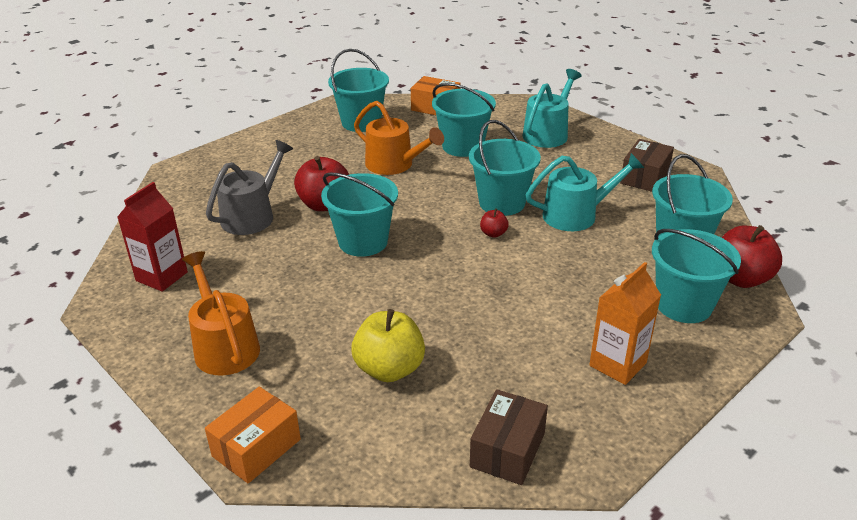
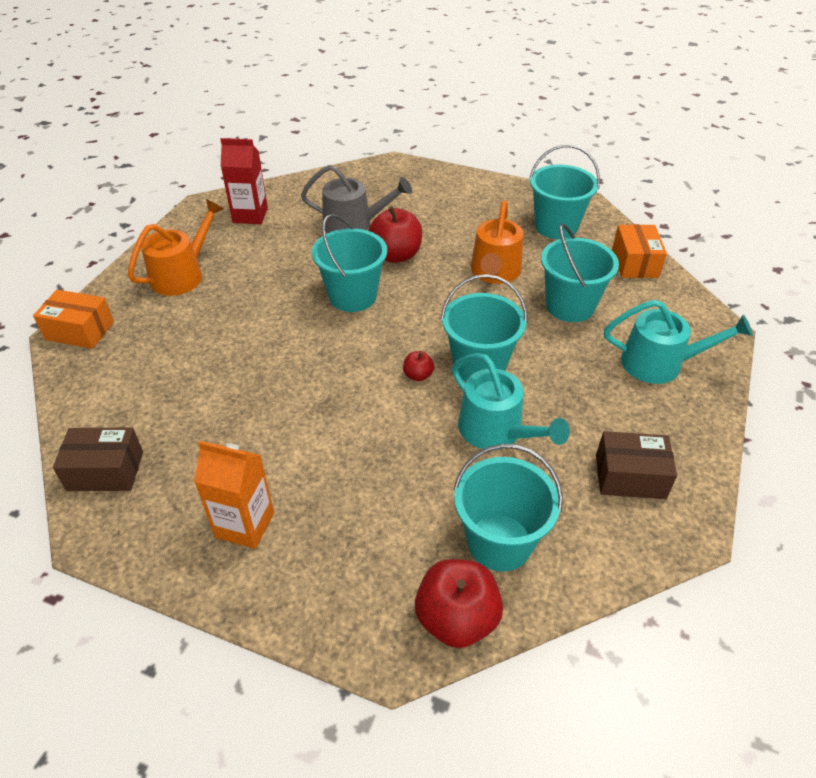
camera: 65 degrees right, 10 degrees up
yellow apple [351,309,425,382] -> none
turquoise bucket [652,229,741,323] -> none

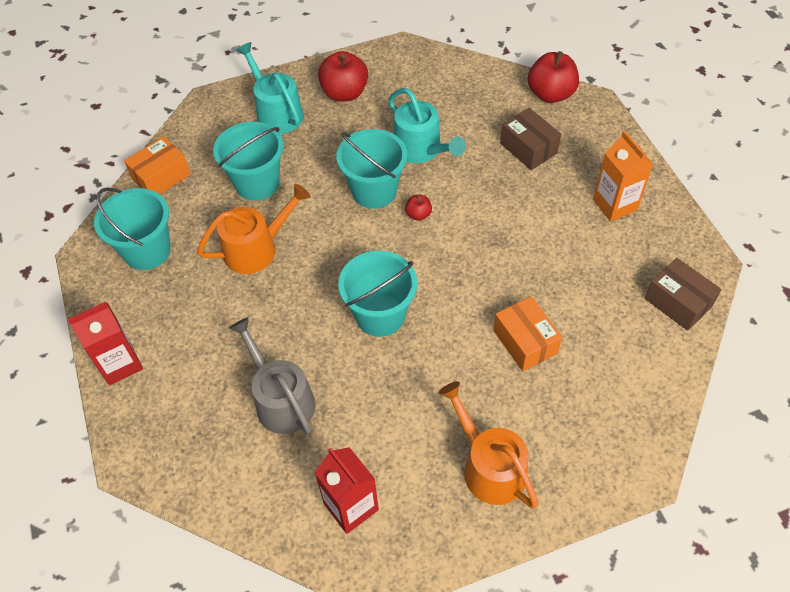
camera: 130 degrees left, 10 degrees up
orange box [33,290,114,349] -> orange box moved to [493,296,562,371]
orange watering can [128,199,224,296] -> orange watering can turned 60 degrees clockwise [439,381,538,509]
red apple [368,206,422,263] -> red apple moved to [318,51,368,101]
turquoise watering can [452,353,570,450] -> turquoise watering can turned 135 degrees clockwise [388,88,466,163]
turquoise bucket [453,444,563,572] -> none
brown box [596,431,677,499] -> brown box moved to [500,108,561,170]
none -> red carton [68,302,143,386]

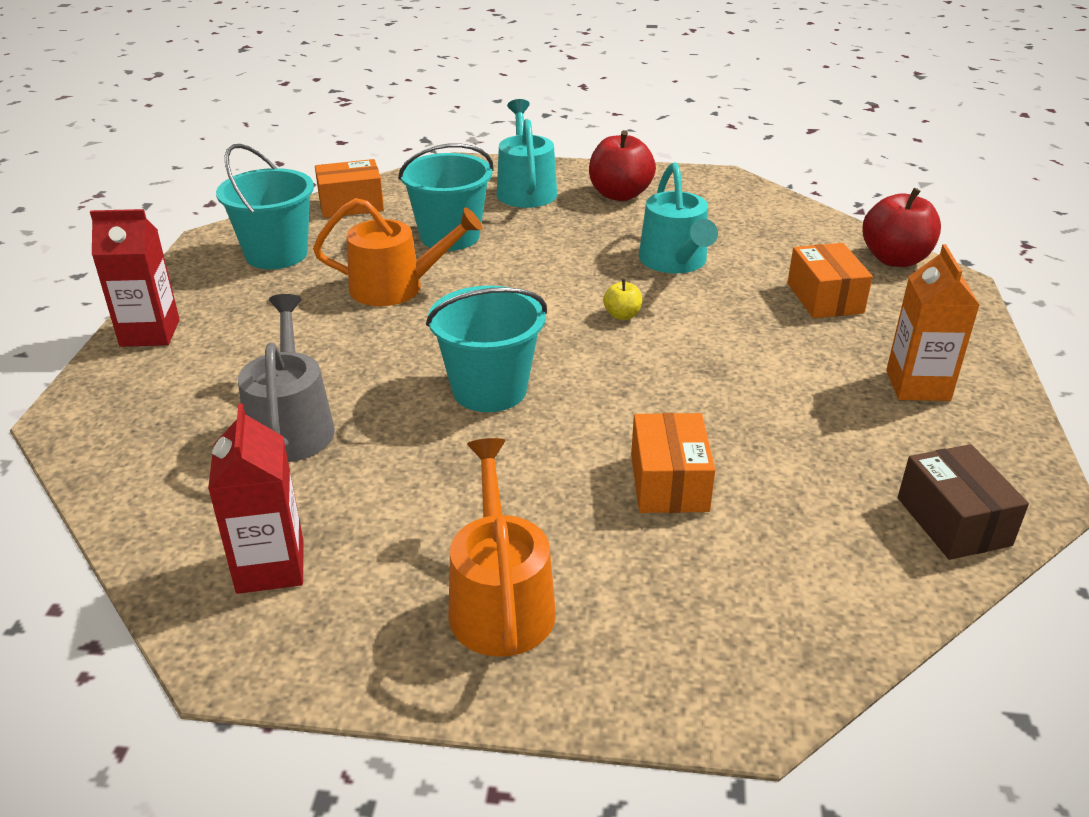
camera: 25 degrees right, 20 degrees down
turquoise bucket [336,129,407,209] -> none
red apple [405,195,432,221] -> yellow apple [603,279,642,320]
brown box [500,108,561,170] -> orange box [788,243,873,318]

